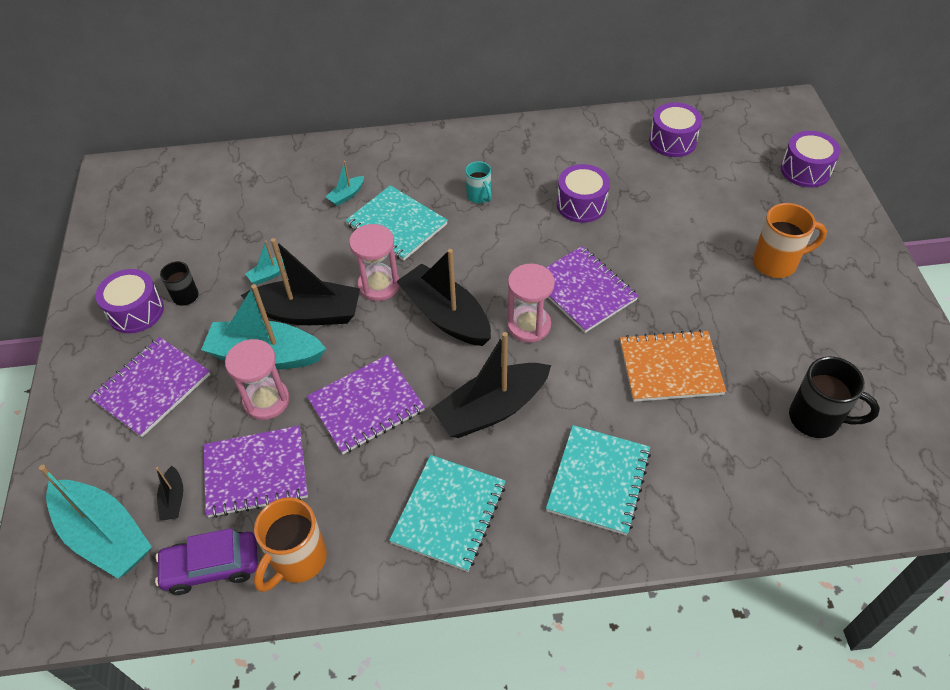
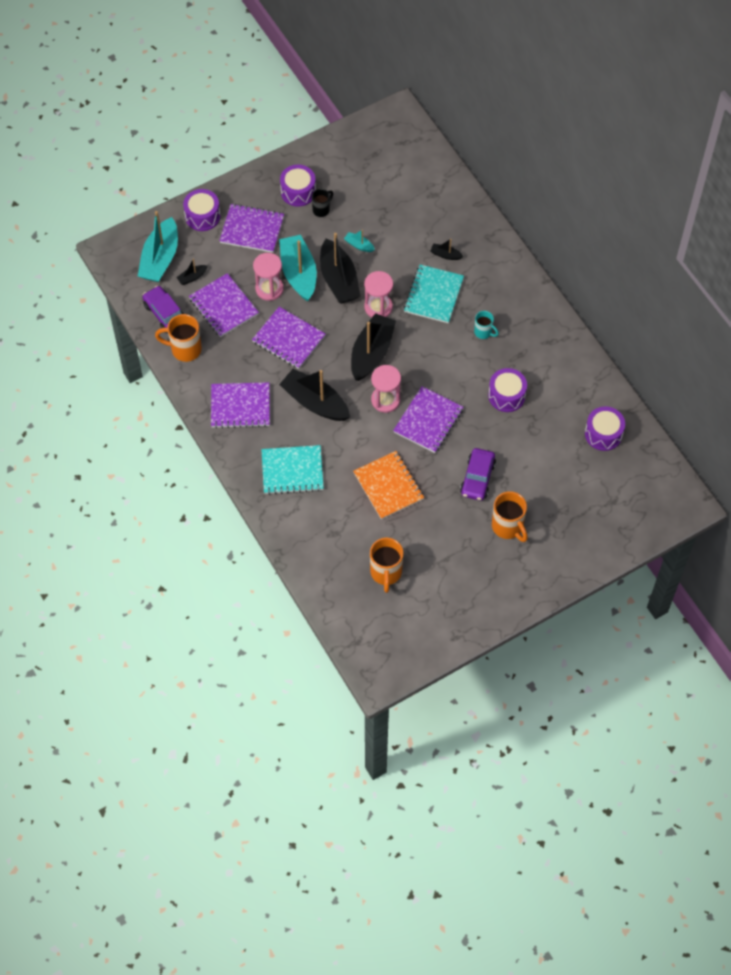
camera: 65 degrees right, 10 degrees up
turquoise boat [326,161,364,206] -> black boat [431,239,464,260]
turquoise notebook [389,455,505,572] -> purple notebook [211,382,270,428]
turquoise mug [465,161,492,203] -> turquoise mug turned 90 degrees counterclockwise [474,311,499,339]
purple drum [781,131,841,188] -> purple drum moved to [183,189,220,231]
black mug [789,356,880,438] -> orange mug [370,537,404,593]
none -> purple car [460,448,496,501]

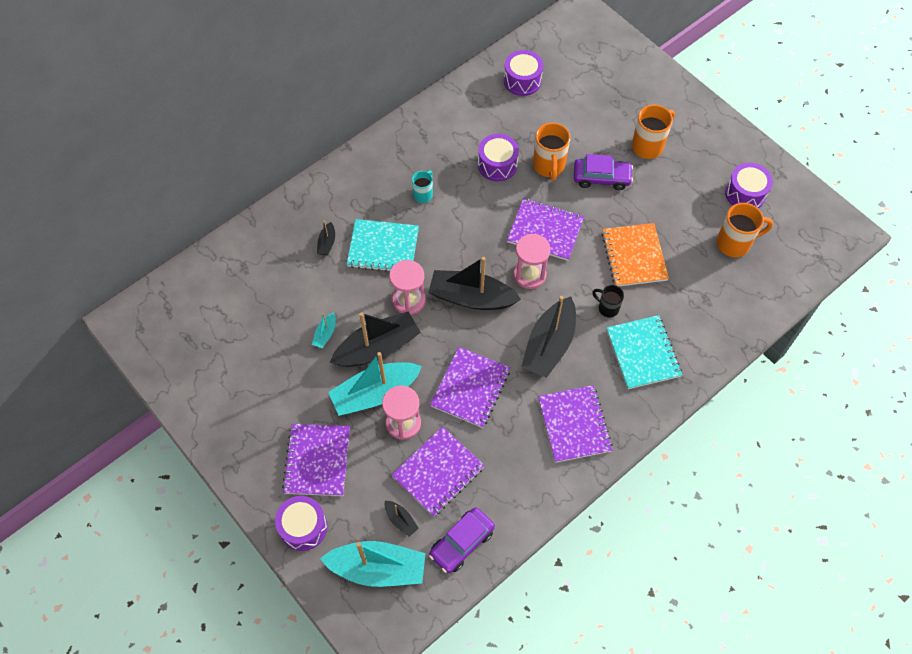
camera: 100 degrees left, 0 degrees up
orange mug [155,314,202,362] -> orange mug moved to [533,123,570,181]
purple drum [280,165,316,207] -> purple drum moved to [725,163,773,208]
black mug [312,189,333,217] -> black mug moved to [592,285,624,317]
orange notebook [353,451,424,520] -> orange notebook turned 60 degrees counterclockwise [602,223,669,287]

